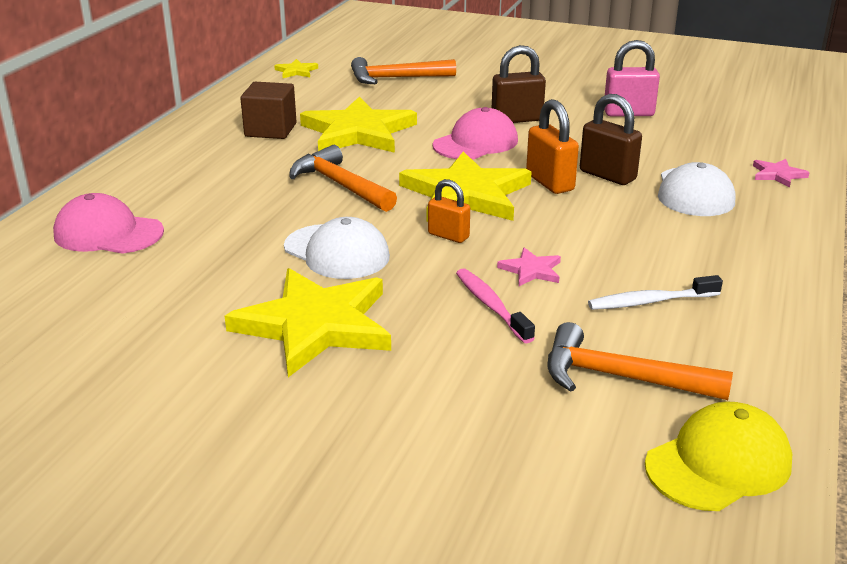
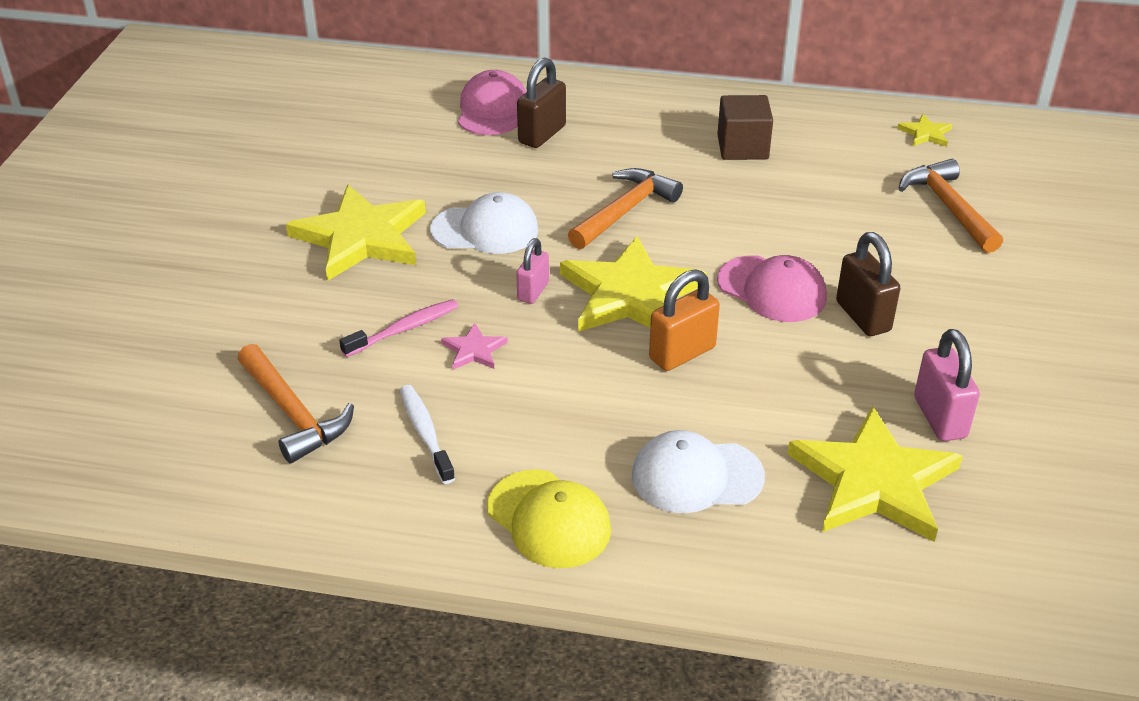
camera: 80 degrees right, 10 degrees up
white cap [284,217,390,279] -> white cap turned 120 degrees counterclockwise [430,192,538,254]
yellow star [300,96,417,153] -> yellow star moved to [787,406,963,542]
orange padlock [428,179,470,243] -> pink padlock [516,238,549,304]
orange hammer [548,322,733,400] -> orange hammer turned 135 degrees clockwise [237,344,354,463]
brown padlock [580,94,642,185] -> brown padlock moved to [517,57,566,148]
yellow cap [645,401,792,511] -> yellow cap moved to [487,469,611,568]
pink star [753,159,810,188] -> none

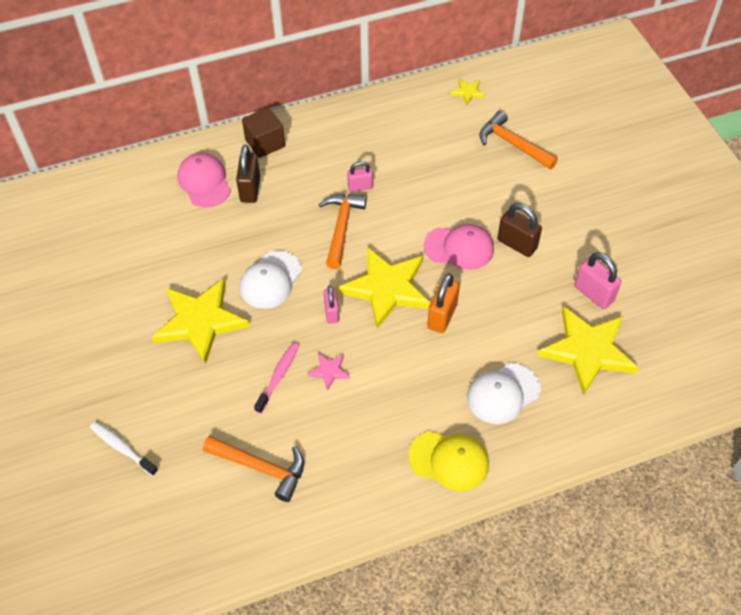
camera: 30 degrees left, 15 degrees up
white toothbrush [400,385,455,484] -> white toothbrush moved to [90,422,158,476]
white cap [430,192,538,254] -> white cap turned 150 degrees clockwise [240,251,302,309]
brown cube [717,95,773,160] -> brown cube moved to [242,107,285,158]
none -> pink padlock [347,161,373,192]

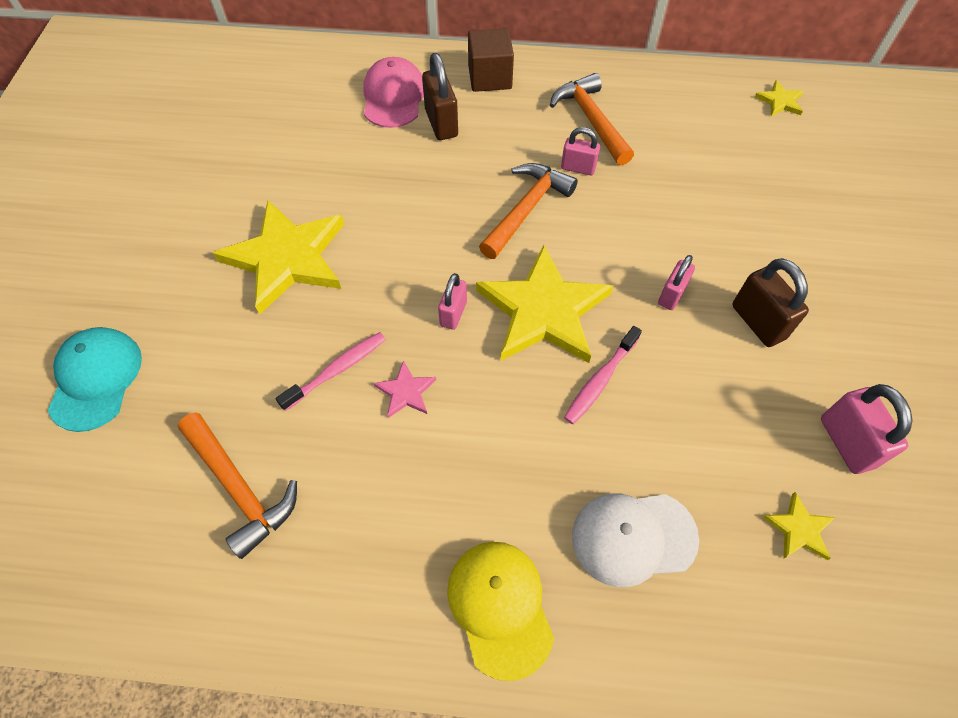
camera: 25 degrees right, 5 degrees up
white toothbrush [90,422,158,476] -> turquoise cap [48,327,142,432]
brown padlock [236,145,260,203] -> brown padlock turned 45 degrees counterclockwise [422,53,458,140]
white cap [240,251,302,309] -> none
yellow cap [408,431,489,491] -> yellow cap turned 150 degrees counterclockwise [447,542,554,681]
pink cap [424,224,494,269] -> pink padlock [658,255,695,310]
orange padlock [427,273,460,333] -> pink toothbrush [564,326,642,424]
orange hammer [480,111,558,169] -> orange hammer moved to [550,73,634,165]
yellow star [537,306,639,396] -> yellow star [763,492,835,560], size x0.43

